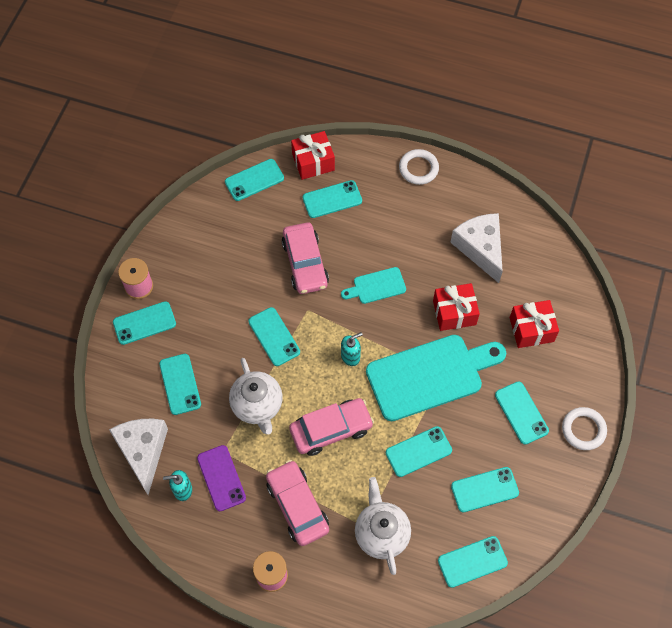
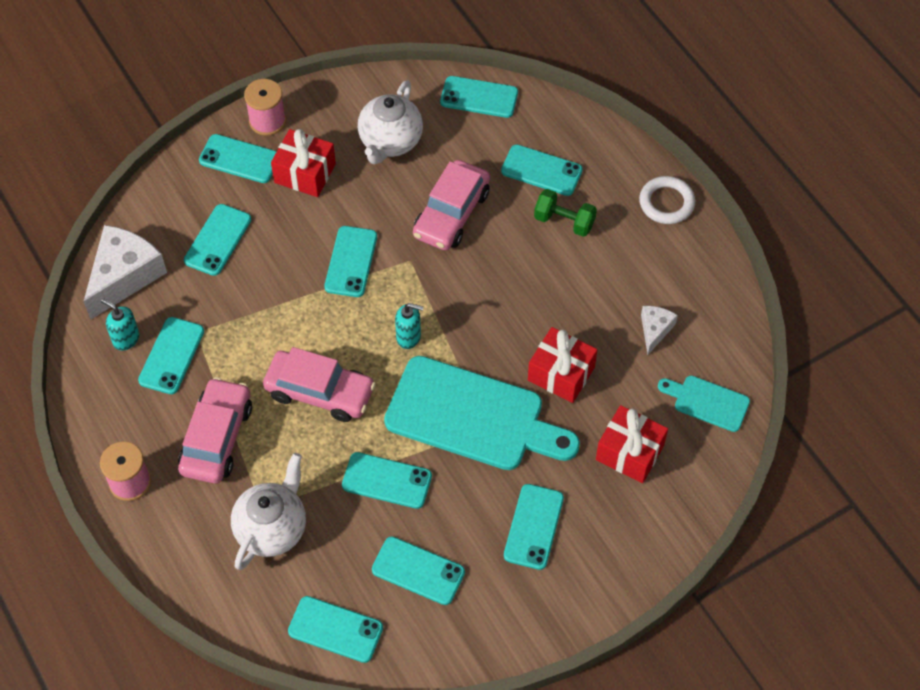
camera: 40 degrees right, 5 degrees down
purple phone [197,445,246,511] -> turquoise phone [138,317,204,394]
white teapot [229,358,282,434] -> white teapot moved to [358,80,423,164]
red gift [291,131,335,180] -> red gift moved to [271,129,336,197]
turquoise cutting board [341,267,406,304] -> turquoise cutting board moved to [658,376,750,432]
white cheese [450,213,503,283] -> white cheese [641,306,678,355], size x0.51
white ring [562,407,607,450] -> none
none -> green dumbbell [534,189,597,237]

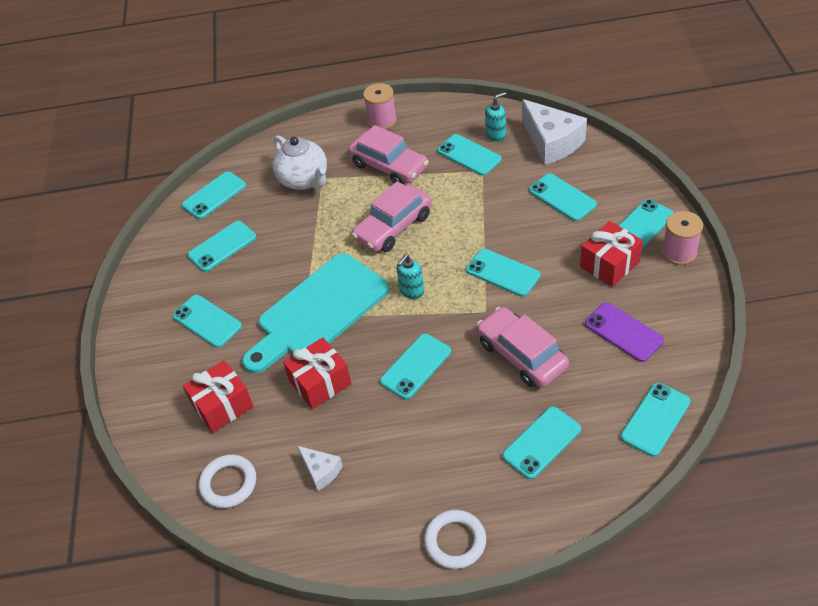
camera: 120 degrees right, 10 degrees down
turquoise phone [342,452,432,509] -> turquoise phone moved to [380,334,451,399]
white teapot [358,80,423,164] -> purple phone [585,302,664,362]
green dumbbell [534,189,597,237] -> none
turquoise cutting board [658,376,750,432] -> white ring [199,455,256,508]

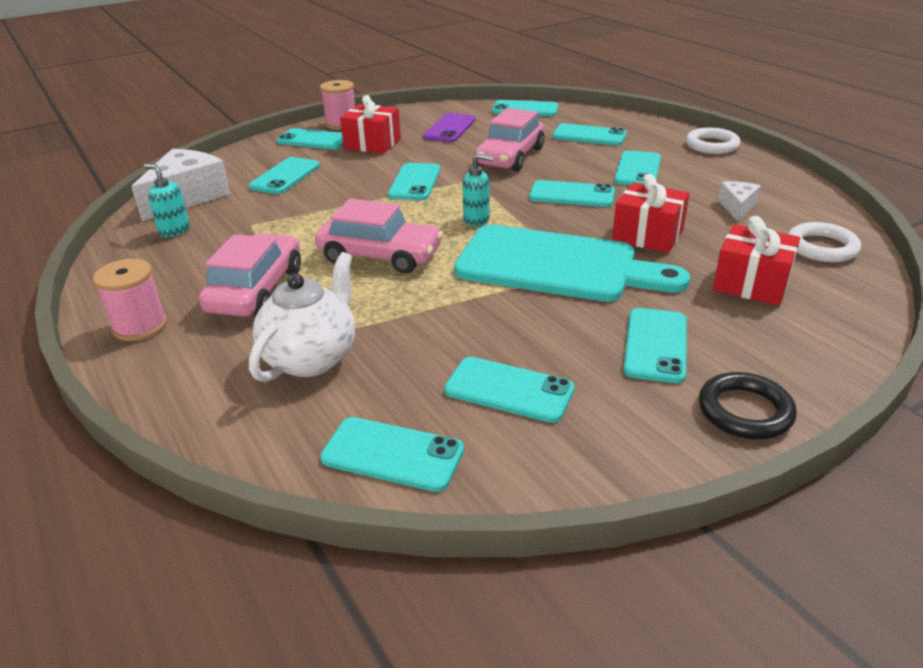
camera: 120 degrees left, 15 degrees down
turquoise phone [437,134,502,176] -> turquoise phone moved to [614,150,661,185]
none -> black ring [699,372,797,439]

